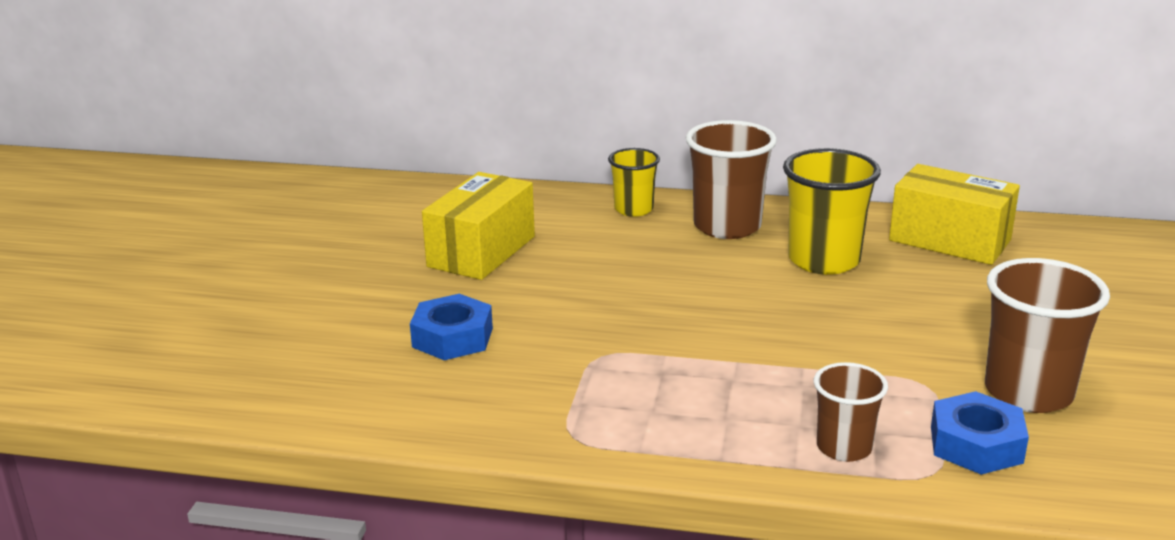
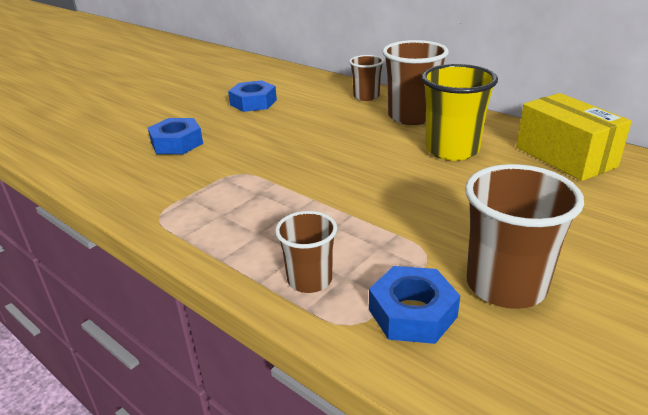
camera: 30 degrees right, 5 degrees up
yellow box [422,172,535,280] -> blue nut [228,80,277,112]
yellow cup [608,148,660,217] -> brown cup [349,55,384,101]

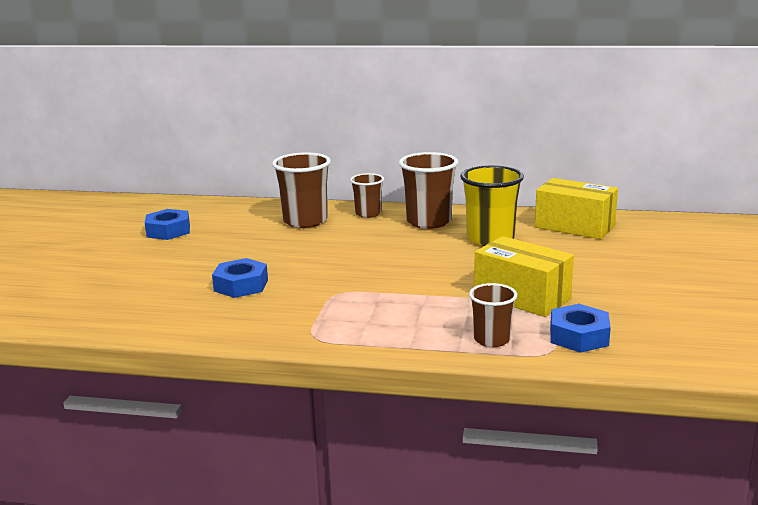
camera: 30 degrees left, 10 degrees down
blue nut [228,80,277,112] -> blue nut moved to [145,209,190,240]
brown cup [465,164,584,309] -> brown cup moved to [272,152,331,228]
none -> yellow box [474,236,574,317]

